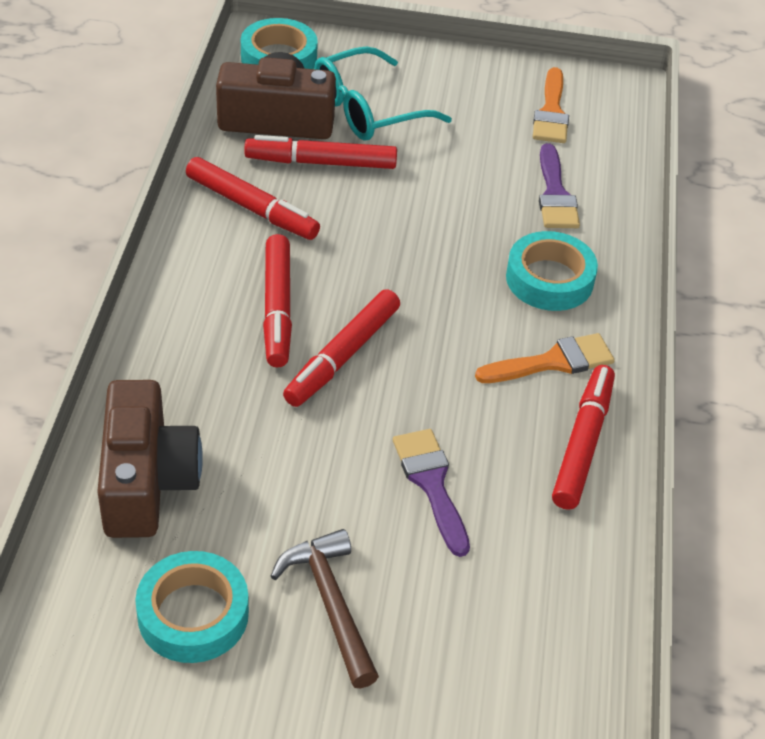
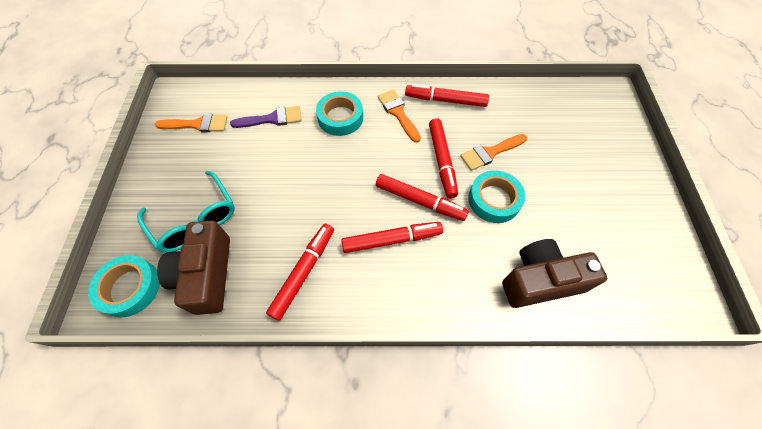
camera: 95 degrees left, 15 degrees up
turquoise tape [135,551,249,663] -> turquoise tape moved to [468,170,525,223]
red marker [244,135,397,169] -> red marker moved to [429,118,458,198]
brown hammer [271,529,379,689] -> none
purple brush [393,429,470,557] -> orange brush [460,134,527,171]

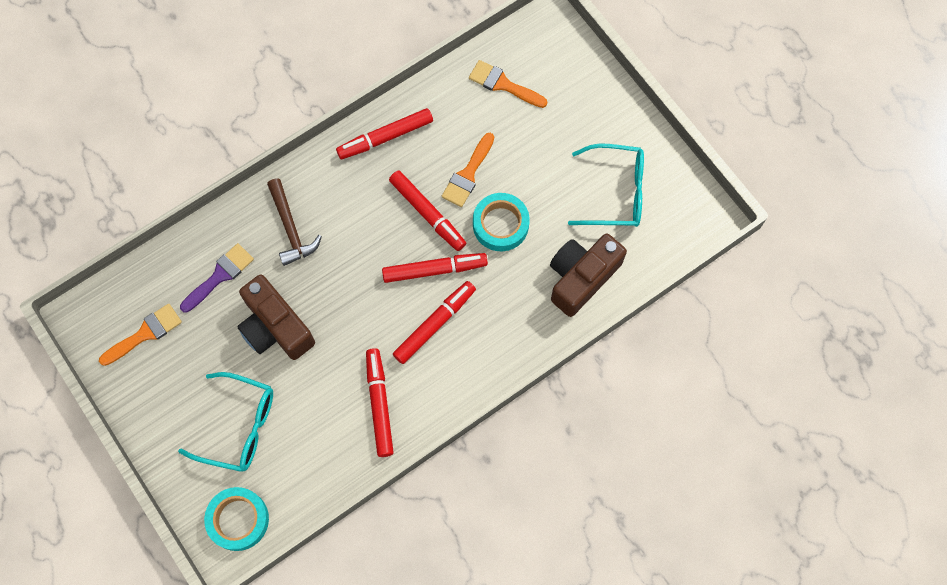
camera: 35 degrees left, 10 degrees up
brown camera [157,221,230,315] -> brown camera moved to [237,275,315,360]
turquoise tape [316,91,363,136] -> brown hammer [267,178,322,266]
orange brush [378,90,421,143] -> orange brush moved to [469,60,547,108]
none -> turquoise glasses [568,144,644,227]

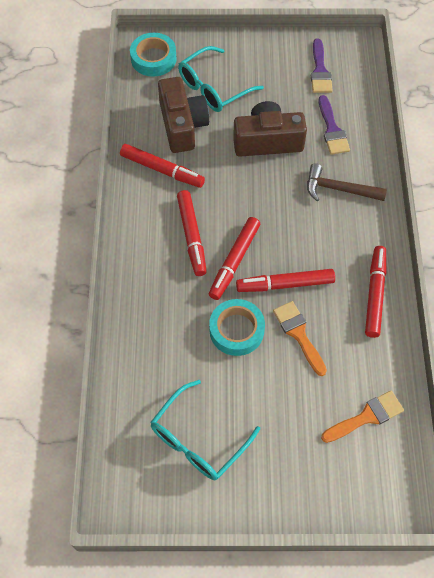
camera: 125 degrees right, 10 degrees down
orange brush [99,304,182,366] -> purple brush [311,38,333,93]
brown camera [550,234,627,317] -> brown camera moved to [158,77,209,153]

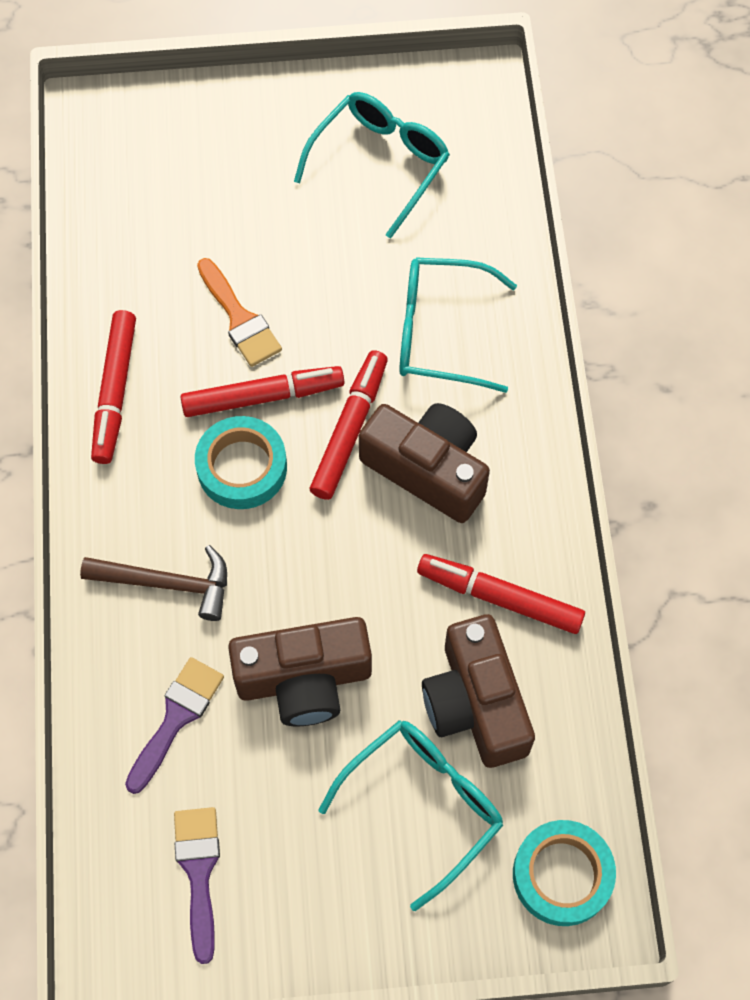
camera: 175 degrees right, 5 degrees up
red marker [177,190,207,276] -> brown camera [359,403,490,523]
turquoise tape [209,299,265,356] -> turquoise tape moved to [195,416,287,509]
purple brush [319,95,350,155] -> purple brush turned 45 degrees clockwise [125,657,224,794]
orange brush [321,391,404,443] -> none
none -> turquoise glasses [399,257,517,393]

